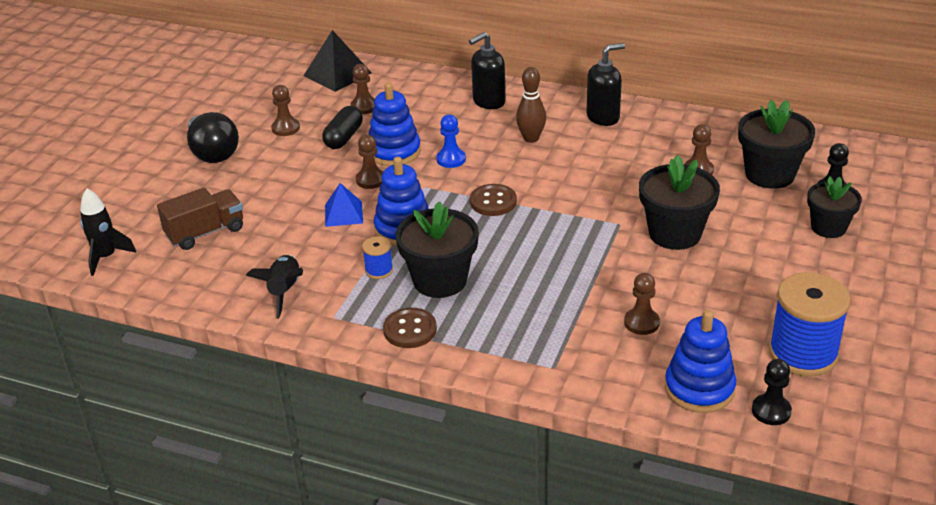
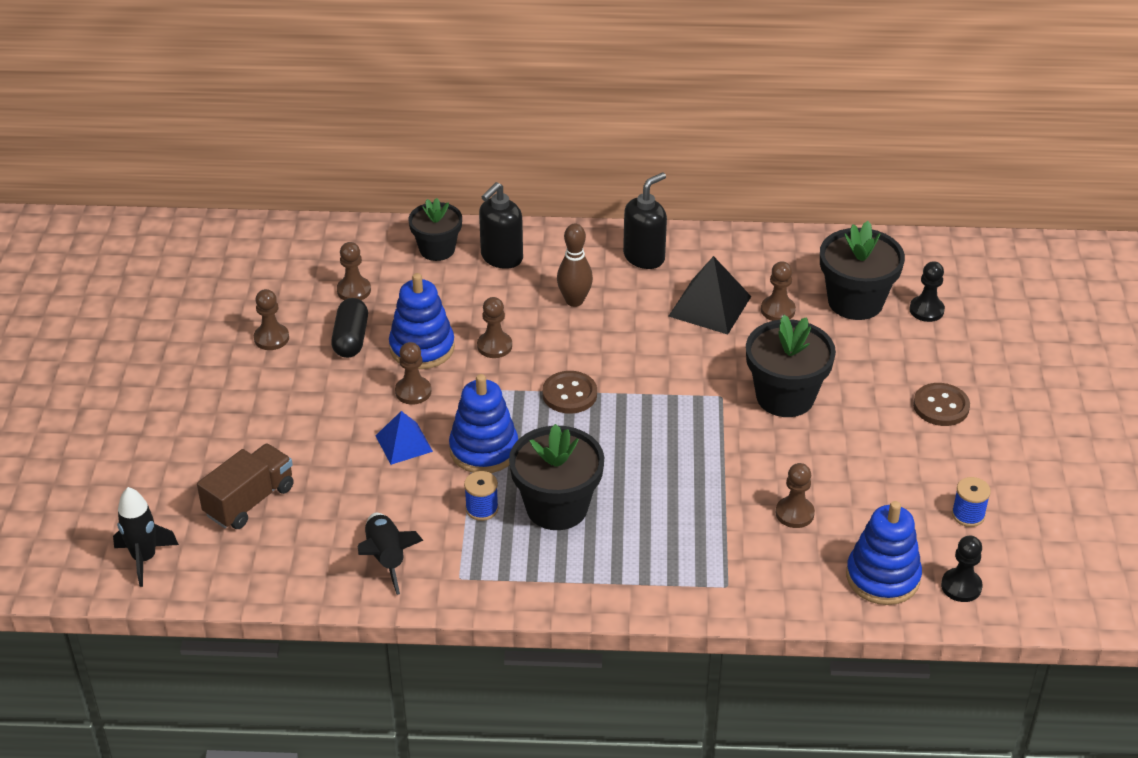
camera: 20 degrees left, 5 degrees up
black light bulb [187,112,239,163] -> none
black pyramid [304,30,372,92] -> black pyramid moved to [668,256,751,335]
brown button [383,308,437,348] -> brown button moved to [913,383,970,426]
blue pawn [436,115,466,168] -> brown pawn [477,297,512,358]
blue spool [769,272,851,377] -> blue spool [952,477,991,527], size x0.46
black flower pot [807,176,862,238] -> black flower pot moved to [409,198,462,261]

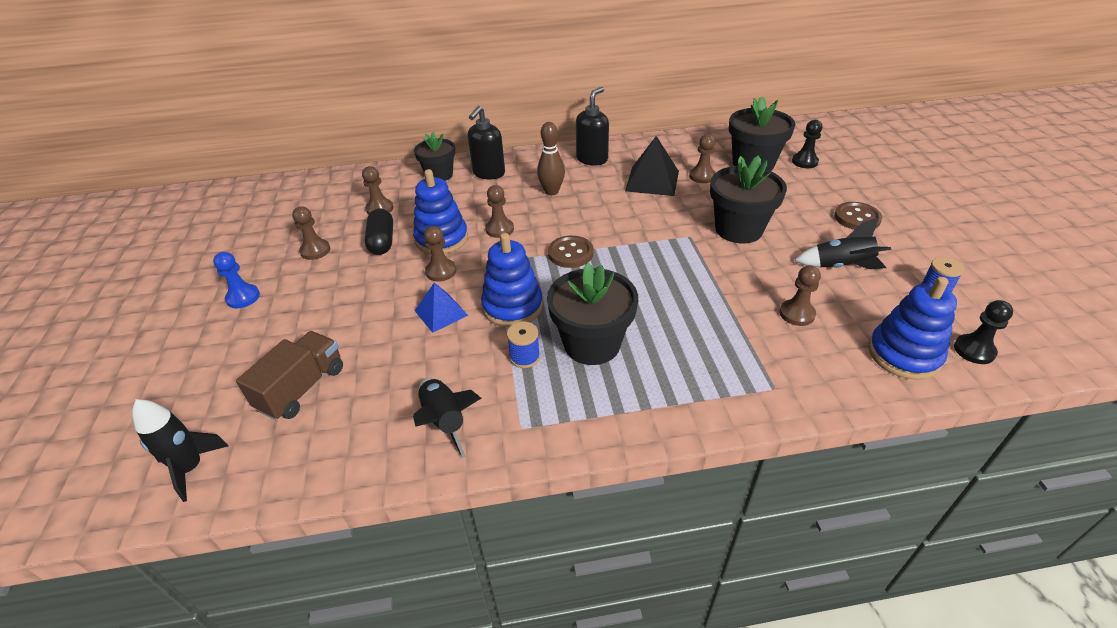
camera: 10 degrees left, 0 degrees up
none -> blue pawn [213,252,260,308]
none -> black rocket [794,217,891,269]

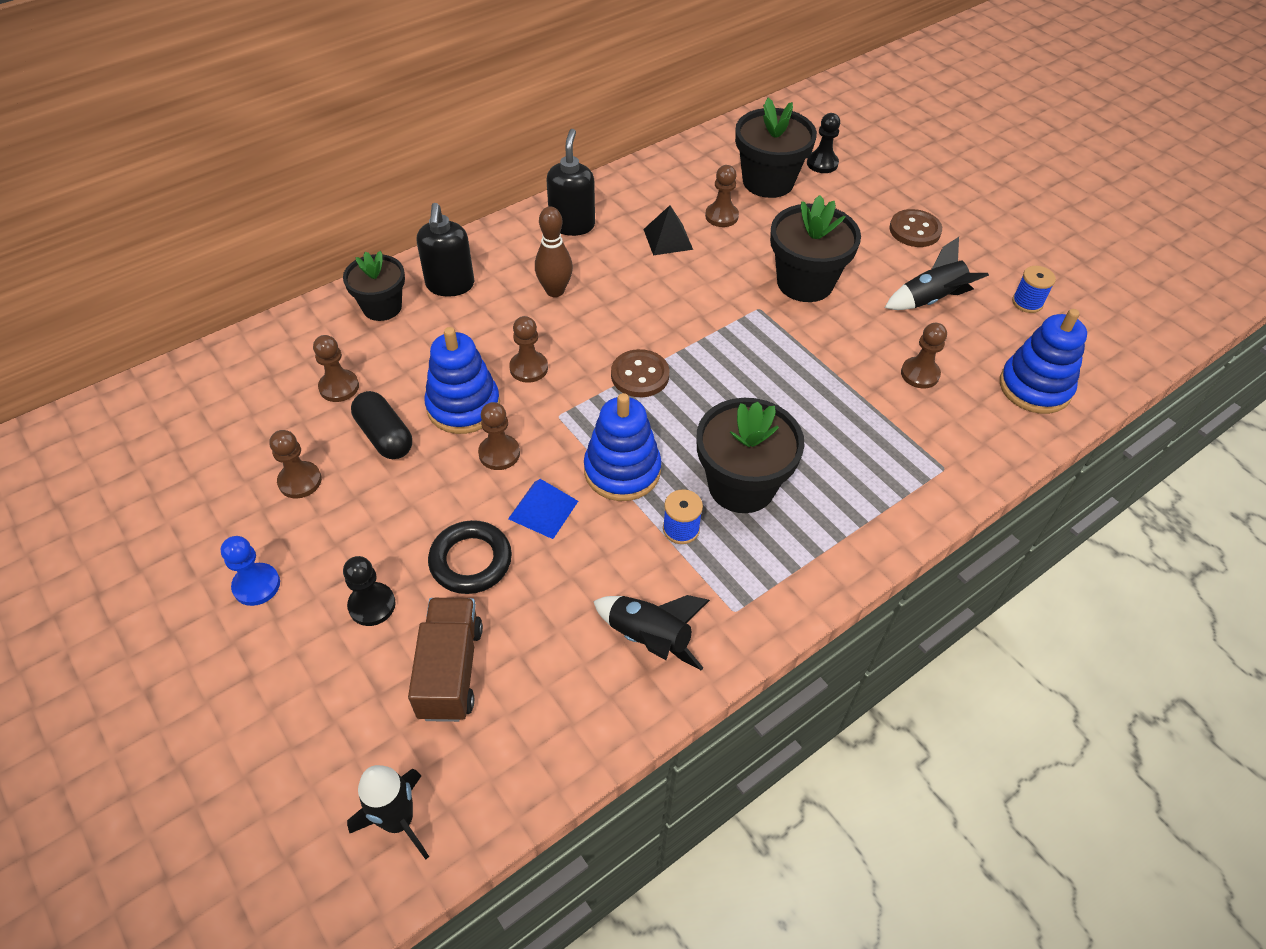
camera: 30 degrees left, 10 degrees up
black pyramid [625,136,679,196] -> black pyramid [643,205,693,255], size x0.65
black pawn [954,300,1013,364] -> black pawn moved to [343,556,396,626]
none -> black ring [428,520,512,594]

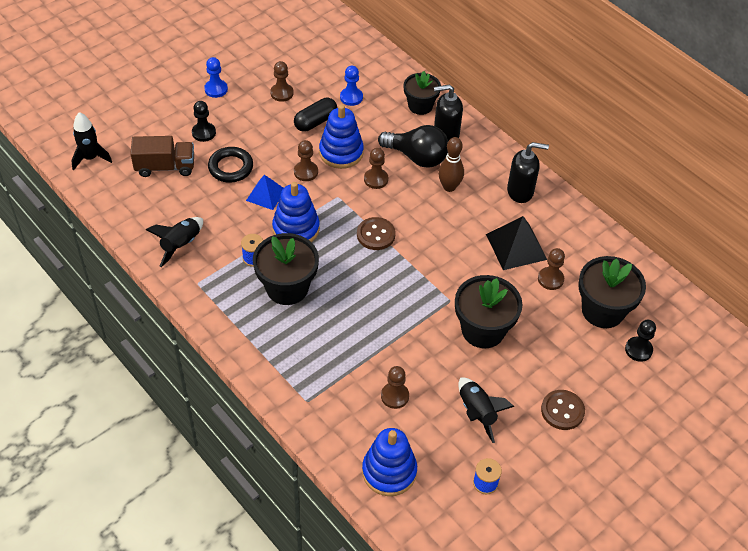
camera: 85 degrees right, 0 degrees up
brown pawn [313,335,359,402] -> blue pawn [340,66,363,106]
black pyramid [643,205,693,255] -> black pyramid [486,216,547,270], size x1.54
none -> black light bulb [378,125,448,168]

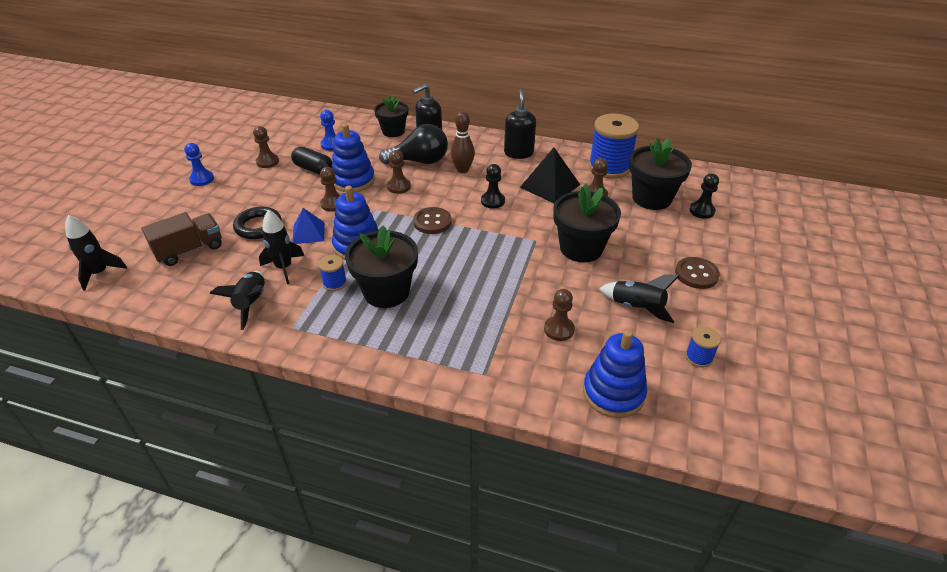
camera: 30 degrees left, 10 degrees down
black pawn [192,101,216,142] -> black pawn moved to [481,164,505,209]
black capsule [294,98,337,132] -> black capsule turned 75 degrees counterclockwise [291,147,332,175]
black soap dispenser [507,142,549,203] -> black soap dispenser turned 60 degrees counterclockwise [504,89,536,159]
none -> black rocket [259,210,304,284]
none -> blue spool [589,114,639,179]

